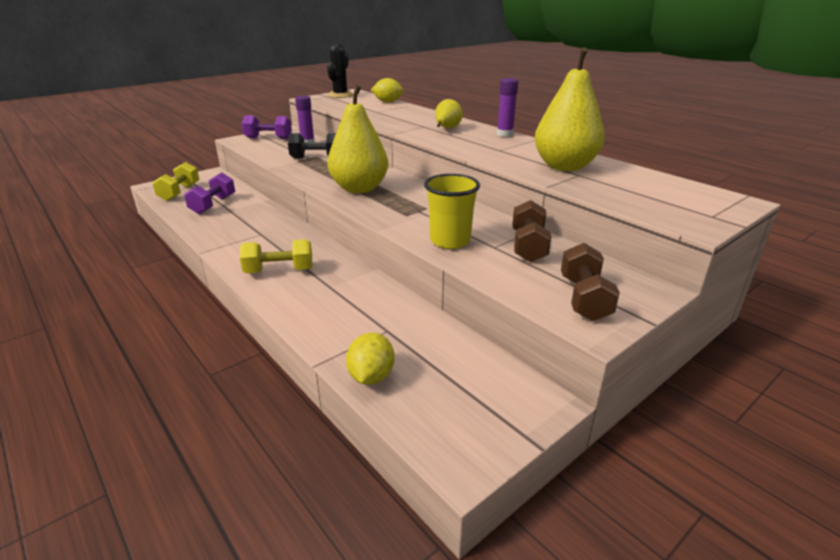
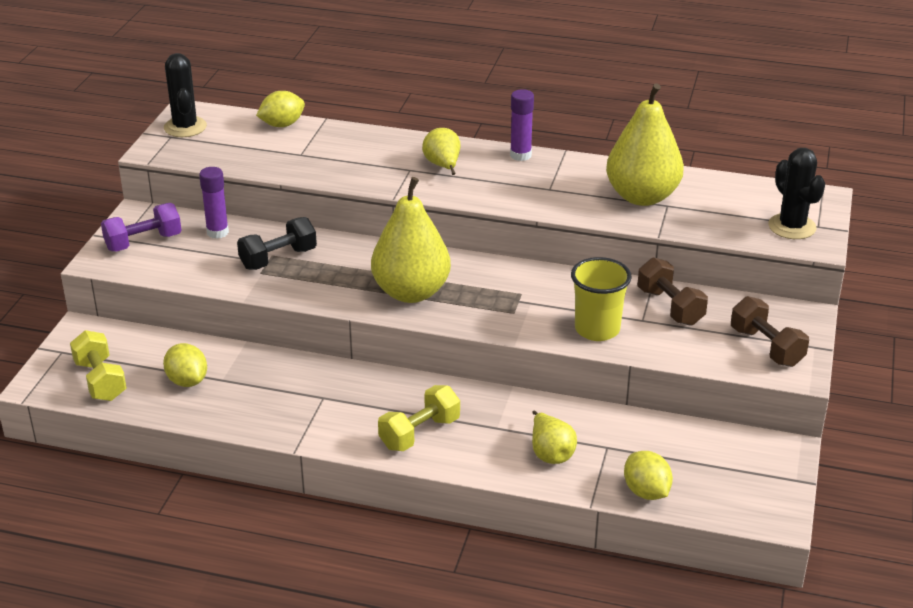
camera: 35 degrees left, 5 degrees up
purple dumbbell [184,173,235,214] -> yellow lemon [163,343,207,387]
none -> yellow pear [532,411,577,464]
none -> black cactus [768,148,825,239]

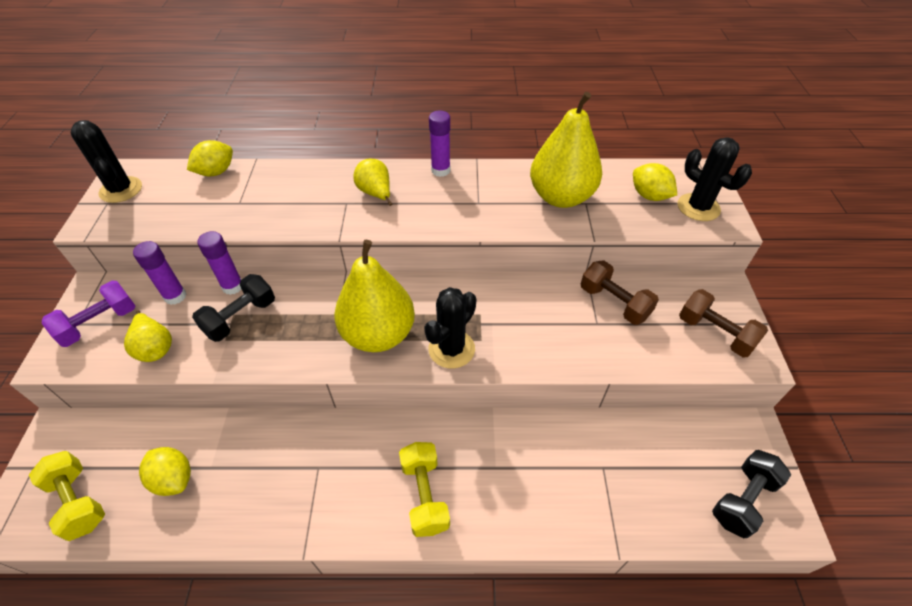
camera: 15 degrees left, 15 degrees up
yellow dumbbell [378,385,460,451] -> yellow dumbbell turned 45 degrees counterclockwise [399,442,450,537]
yellow pear [532,411,577,464] -> yellow pear moved to [124,310,172,362]
yellow cup [571,257,632,341] -> none
yellow lemon [624,451,673,500] -> yellow lemon moved to [633,163,677,201]
none -> purple glue stick [197,231,242,295]
none -> black cactus [424,287,476,368]
none -> black dumbbell [712,450,791,538]

